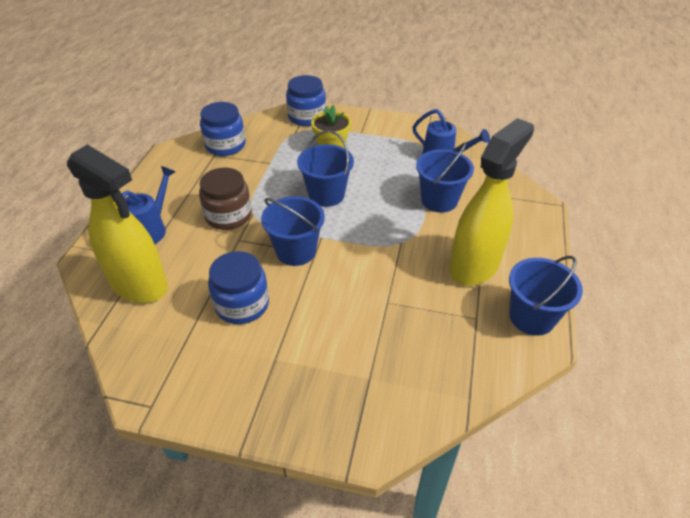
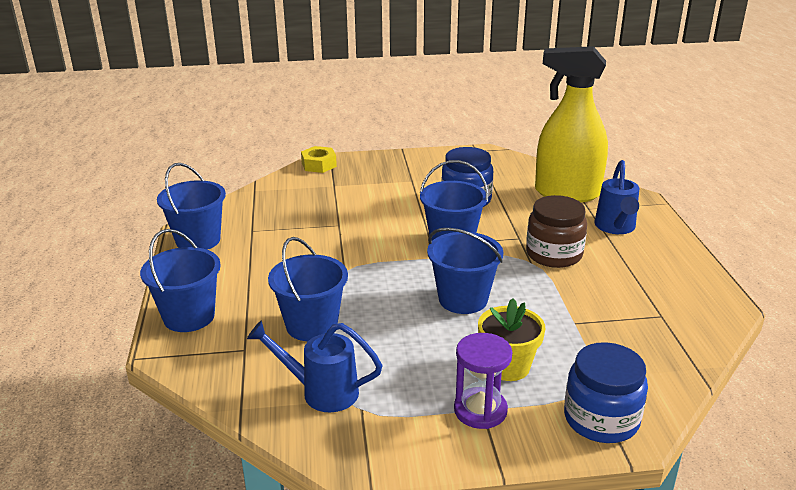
camera: 160 degrees right, 15 degrees down
blue jar [200,102,246,156] -> none
yellow spray bottle [449,118,534,286] -> none
none -> blue bucket [140,229,221,332]
none -> yellow nut [301,146,337,173]
none -> purple hourglass [454,333,512,429]

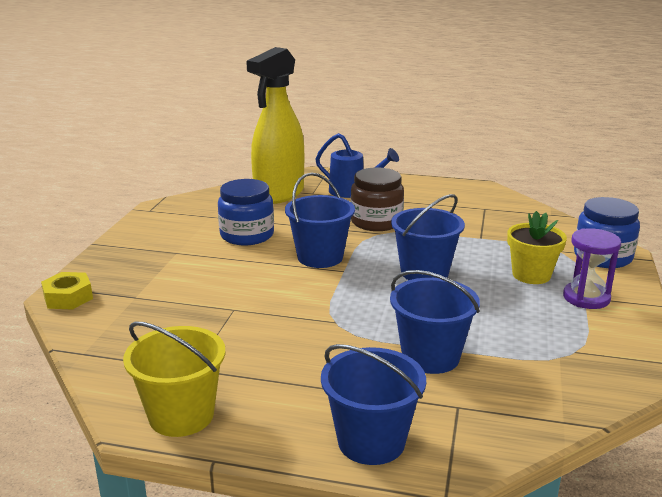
camera: 70 degrees left, 5 degrees down
blue bucket [157,163,226,250] -> yellow bucket [123,321,226,437]
blue watering can [247,320,383,412] -> none

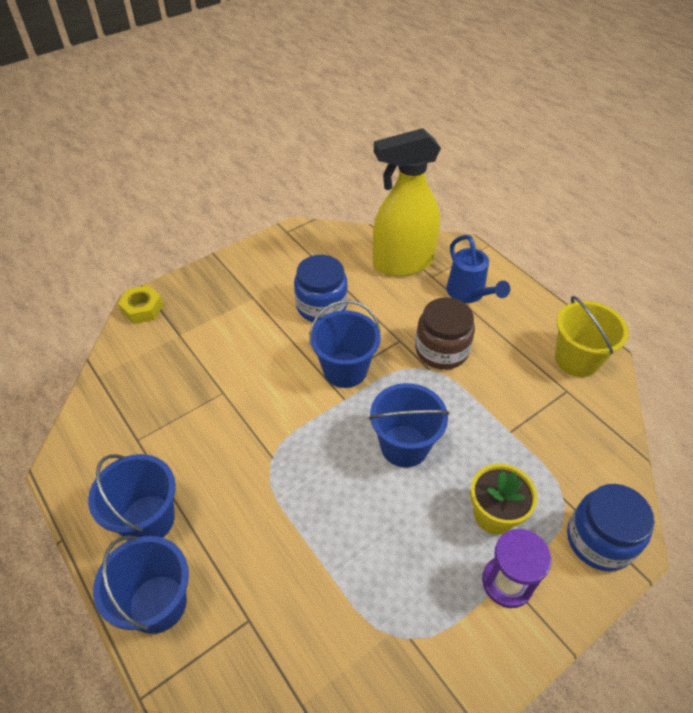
camera: 40 degrees right, 25 degrees up
yellow bucket [123,321,226,437] -> yellow bucket moved to [555,296,629,377]
blue bucket [390,270,480,374] -> blue bucket moved to [88,454,176,538]

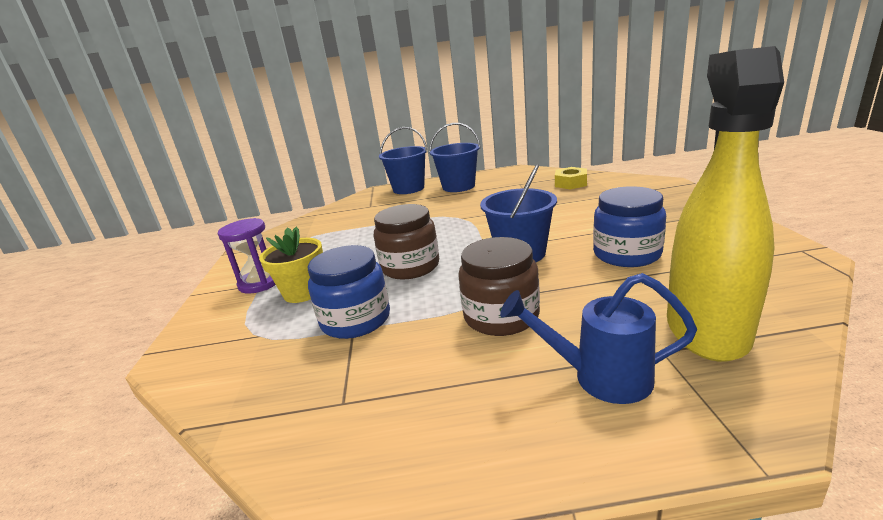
camera: 125 degrees right, 25 degrees down
yellow nut [118,285,163,324] -> yellow nut moved to [555,167,587,189]
blue bucket [369,383,450,467] -> brown jar [374,204,439,280]
yellow bucket [555,296,629,377] -> none
blue jar [567,484,655,571] -> blue jar moved to [308,245,390,339]

